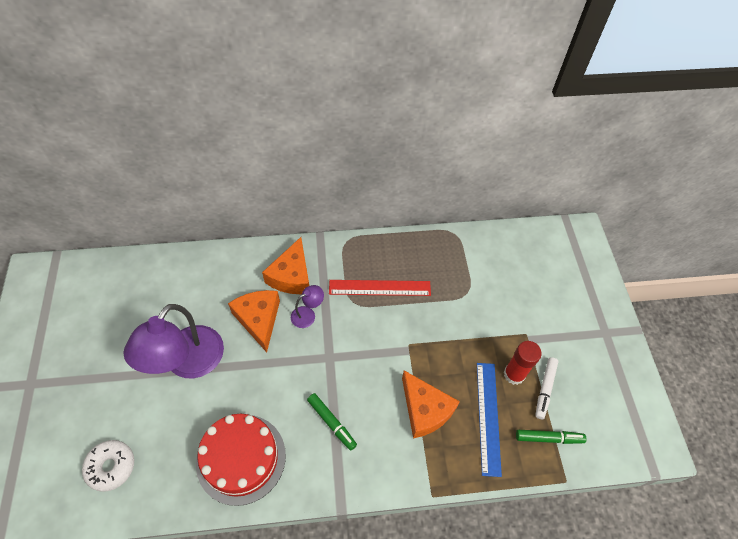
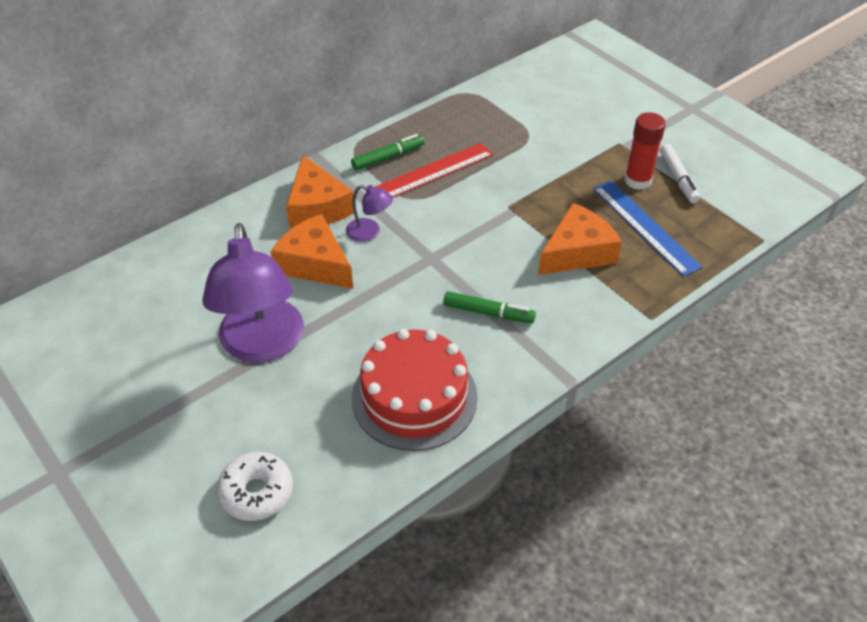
camera: 30 degrees left, 10 degrees down
purple lamp [291,285,324,328] -> purple lamp turned 90 degrees clockwise [346,185,393,242]
orange cheese [402,370,460,438] -> orange cheese turned 60 degrees counterclockwise [538,203,622,275]
green marker [516,430,587,444] -> green marker moved to [351,134,425,171]

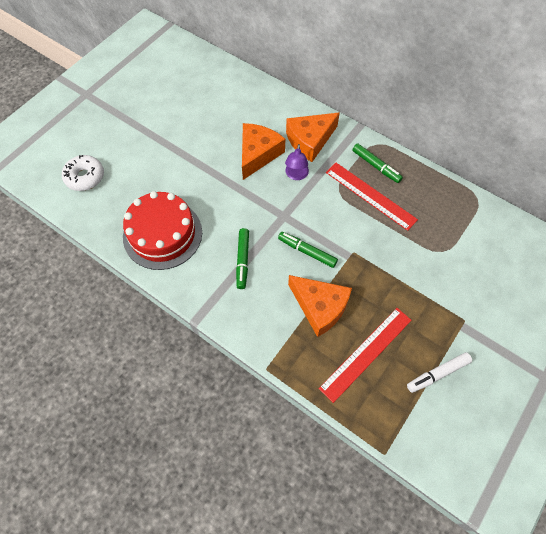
camera: 75 degrees right, 15 degrees up
purple lamp [202,223,304,363] -> none
blue ruler [593,181,702,276] -> red ruler [319,308,412,403]
red glue stick [625,112,666,190] -> none
none -> green marker [278,232,338,268]

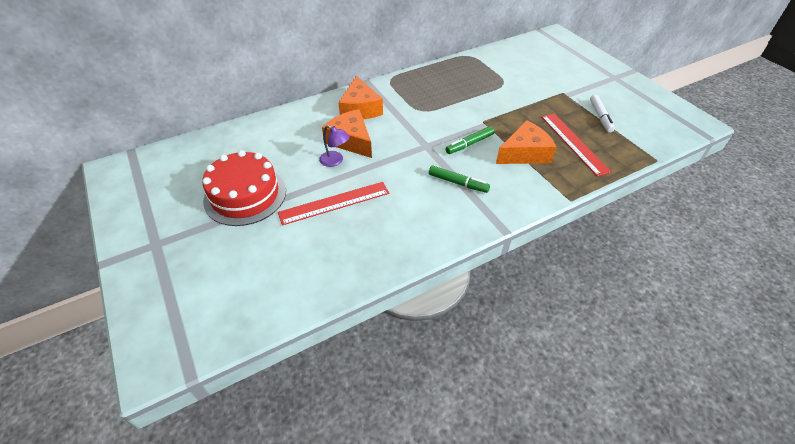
camera: 65 degrees left, 15 degrees down
white donut [62,155,104,191] -> none
red cake [123,191,202,270] -> red cake moved to [202,150,286,226]
purple lamp [285,144,309,180] -> purple lamp moved to [319,125,350,167]
red ruler [326,163,418,231] -> red ruler moved to [278,182,389,225]
green marker [352,143,403,183] -> none

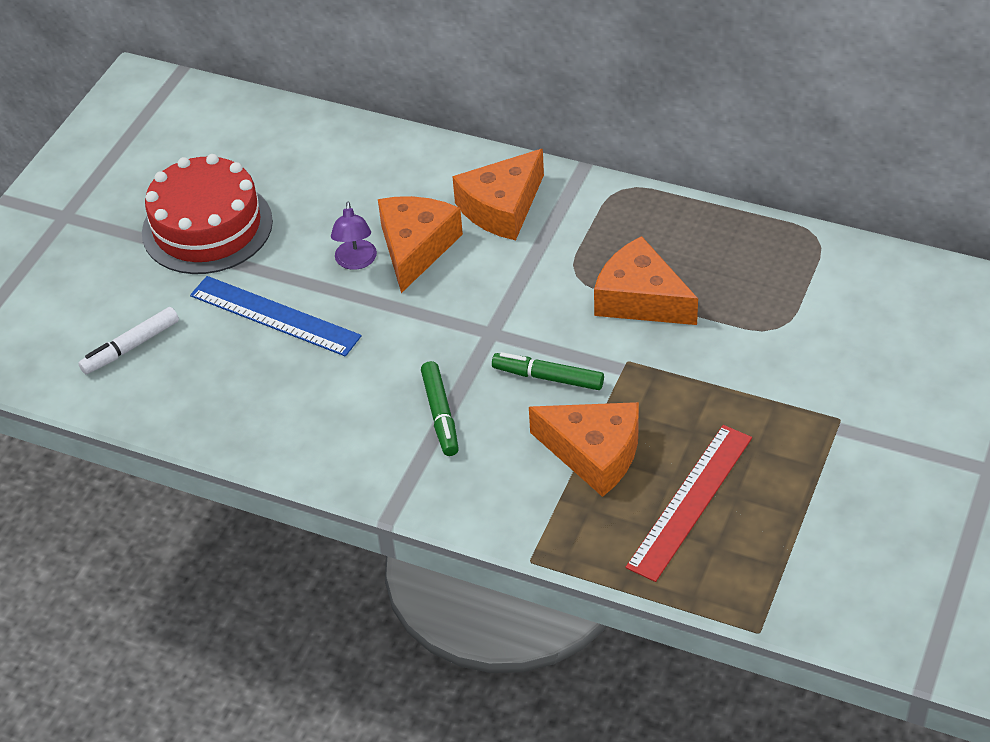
camera: 55 degrees right, 0 degrees up
red ruler [278,182,389,225] -> blue ruler [190,276,362,357]
white marker [590,94,615,133] -> white marker moved to [78,307,179,374]
none -> orange cheese [594,236,698,325]

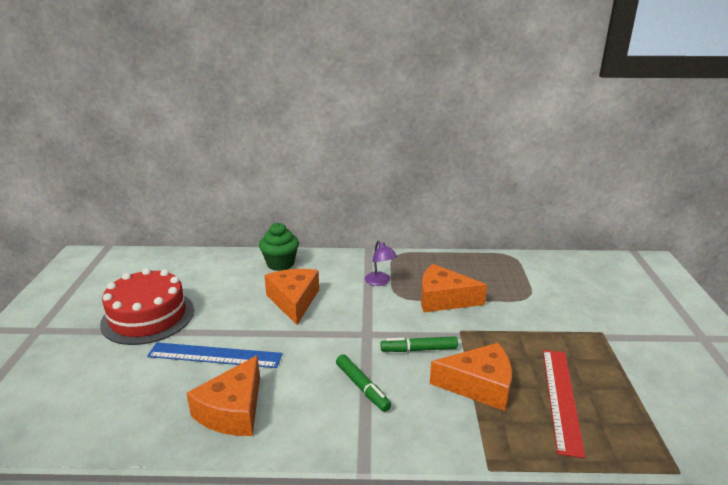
camera: 25 degrees left, 20 degrees down
white marker [78,307,179,374] -> none
purple lamp [331,202,377,270] -> purple lamp moved to [365,240,397,286]
orange cheese [452,149,544,240] -> orange cheese moved to [187,355,260,436]
none -> green cupcake [259,223,299,271]

